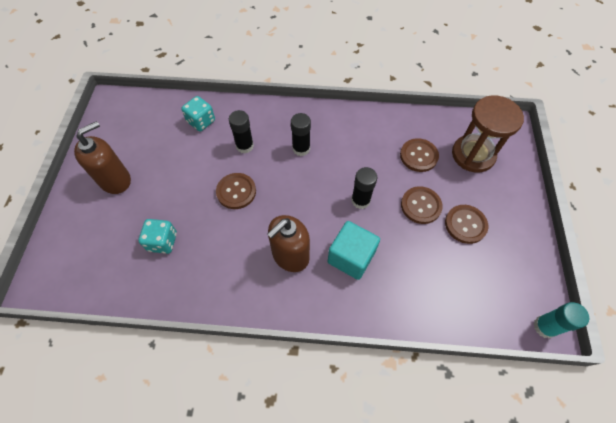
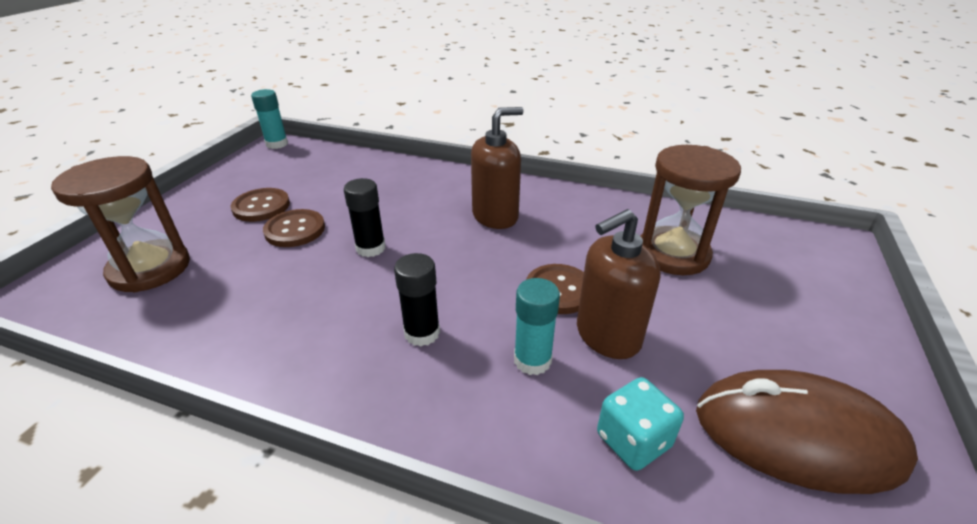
camera: 165 degrees left, 25 degrees down
brown soap dispenser [74,121,131,194] -> brown soap dispenser moved to [577,209,661,359]
turquoise dice [139,219,177,254] -> brown hourglass [641,145,741,275]
black glue stick [229,110,254,154] -> turquoise glue stick [514,278,560,375]
turquoise cube [328,221,380,280] -> none
brown button [400,138,439,172] -> none
none -> brown mouse [696,370,918,494]

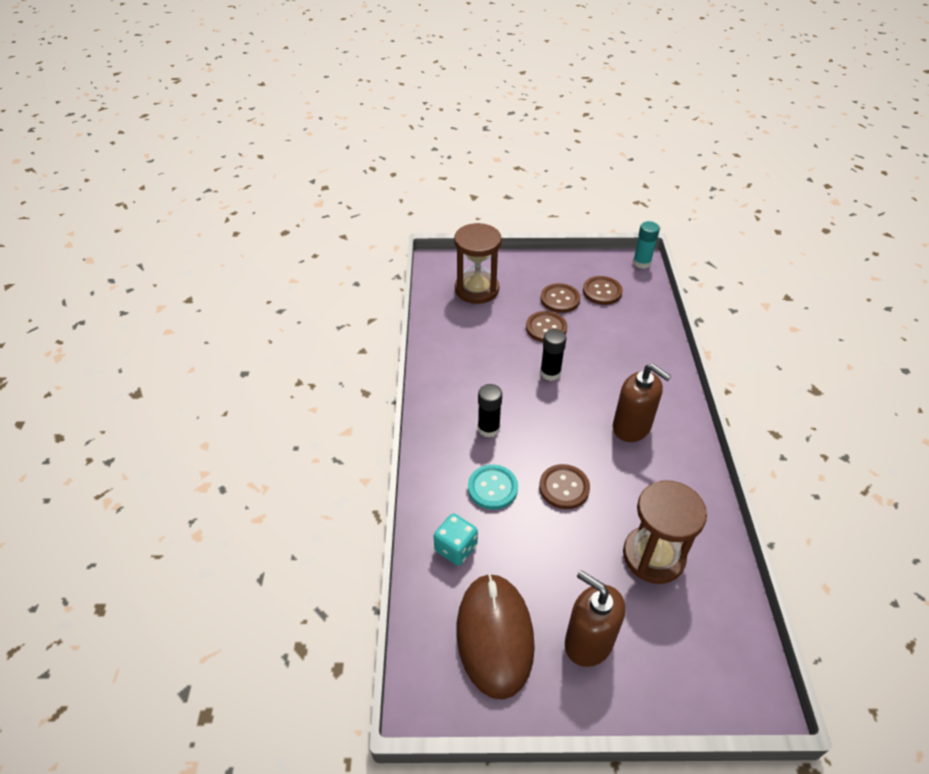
camera: 70 degrees right, 10 degrees up
turquoise glue stick [514,278,560,375] -> turquoise button [468,465,518,510]
brown soap dispenser [577,209,661,359] -> brown soap dispenser moved to [565,570,625,667]
none -> brown button [583,276,623,305]

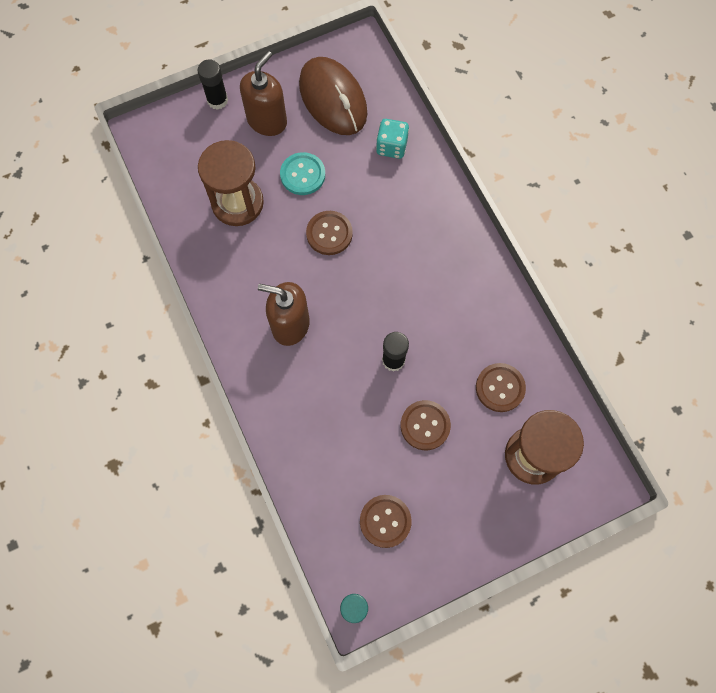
camera: 155 degrees right, 25 degrees up
turquoise button [468,465,518,510] -> turquoise button moved to [280,152,325,195]
black glue stick [478,384,502,437] -> black glue stick moved to [198,59,228,110]
brown button [540,283,580,313] -> brown button moved to [476,363,526,412]
brown soap dispenser [565,570,625,667] -> brown soap dispenser turned 75 degrees counterclockwise [240,51,287,136]

